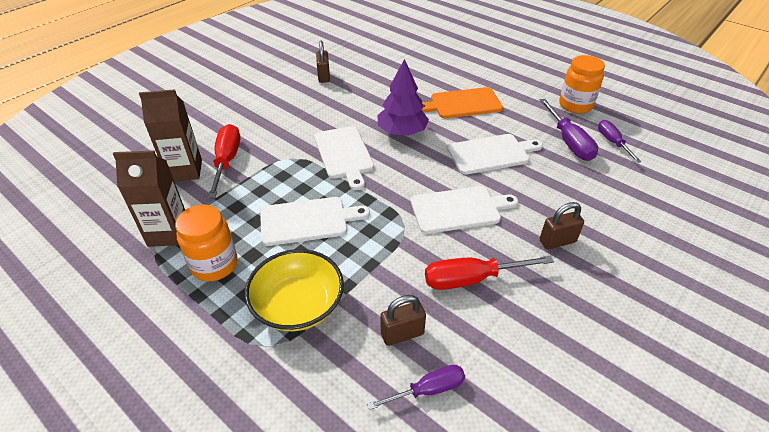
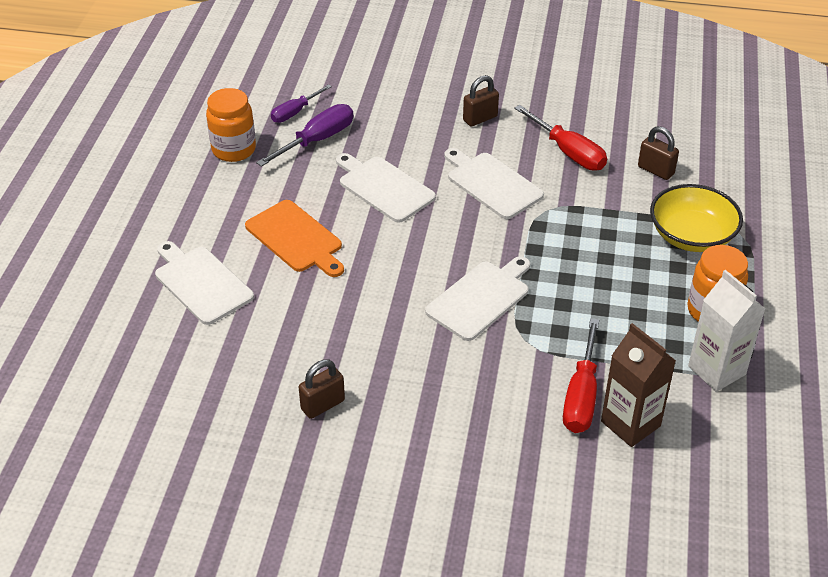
camera: 120 degrees left, 0 degrees up
brown carton [113,150,185,247] -> white carton [688,270,765,392]
red screwdriver [208,124,240,198] -> red screwdriver turned 45 degrees counterclockwise [563,318,599,433]
white cutting board [260,197,370,246] -> white cutting board moved to [155,241,254,325]
purple screwdriver [367,365,465,410] -> none
purple tree [378,59,429,136] -> none
brown padlock [540,202,584,249] -> brown padlock turned 75 degrees counterclockwise [463,75,499,126]

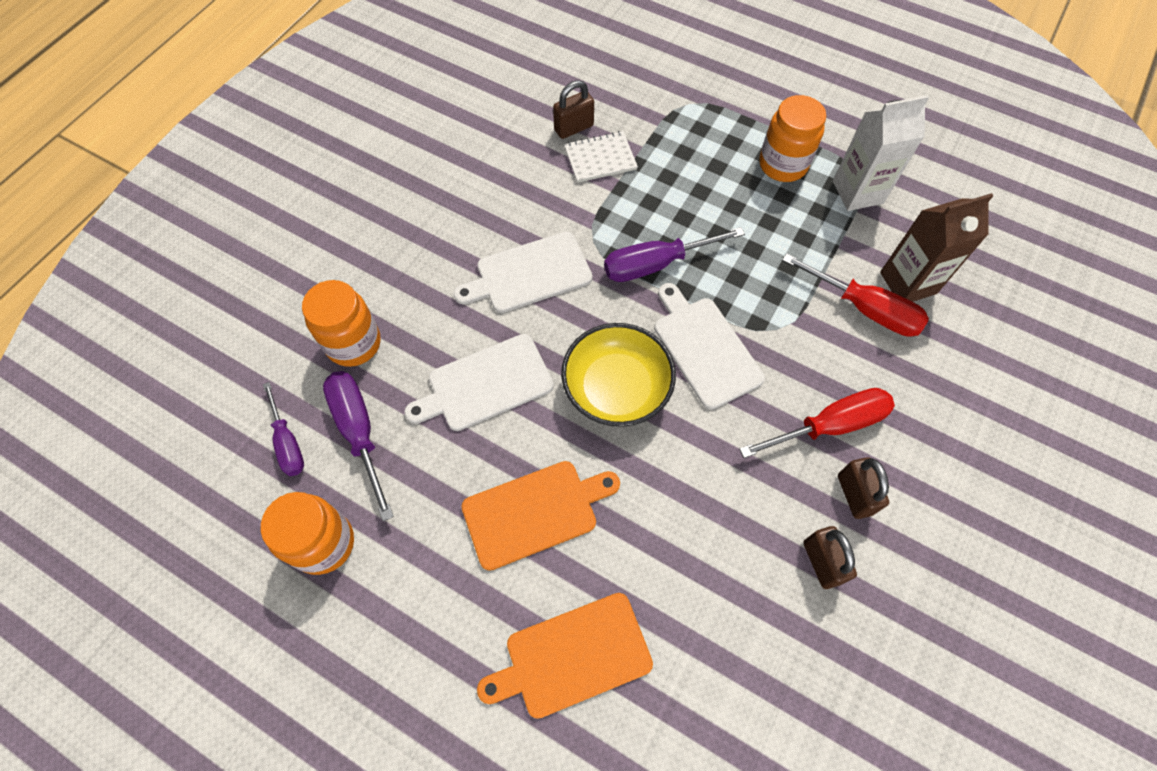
camera: 70 degrees left, 20 degrees up
white cutting board [155,241,254,325] -> orange cutting board [477,593,653,719]
brown padlock [463,75,499,126] -> brown padlock moved to [838,457,889,519]
red screwdriver [514,105,607,170] -> red screwdriver moved to [739,388,895,458]
yellow bowl [650,184,743,252] -> yellow bowl moved to [561,323,676,427]
none -> orange jar [302,280,381,367]
none -> white notebook [564,131,638,183]
none -> purple screwdriver [604,227,745,282]

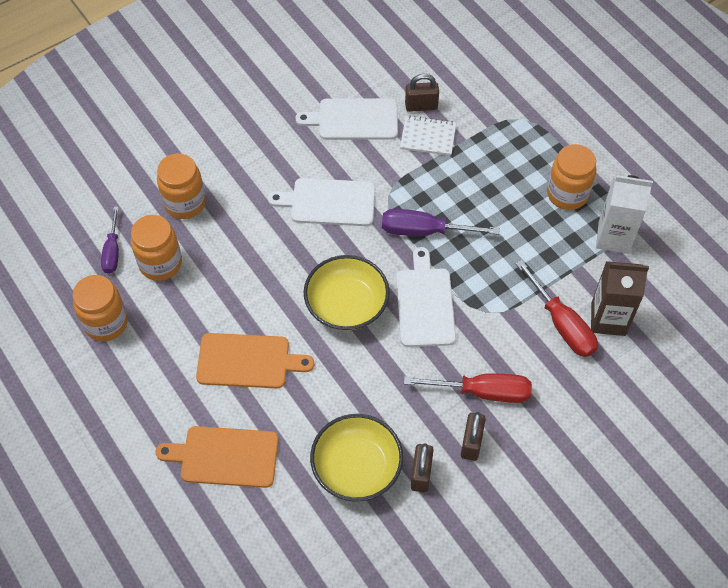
camera: 25 degrees right, 5 degrees down
purple screwdriver [323,371,394,521] -> orange jar [131,215,182,281]
white cutting board [404,334,554,431] -> white cutting board moved to [295,98,398,140]
none -> yellow bowl [310,414,403,501]

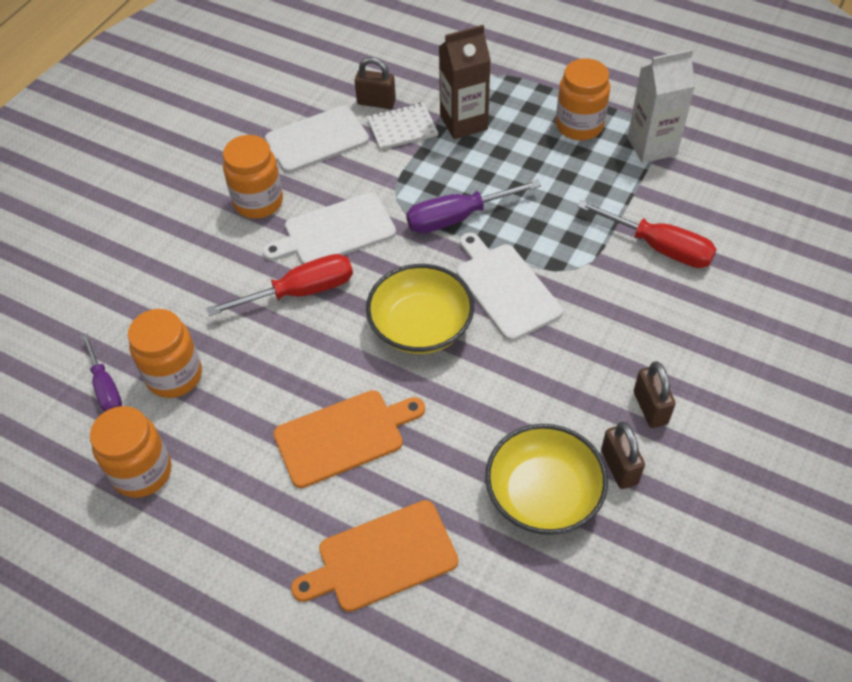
camera: 25 degrees left, 5 degrees down
orange jar [157,153,206,219] -> orange jar moved to [223,135,283,219]
red screwdriver [404,373,532,403] -> red screwdriver moved to [206,254,353,316]
brown padlock [405,74,439,112] -> brown padlock turned 45 degrees clockwise [355,57,396,109]
brown carton [591,261,649,336] -> brown carton moved to [439,25,491,139]

